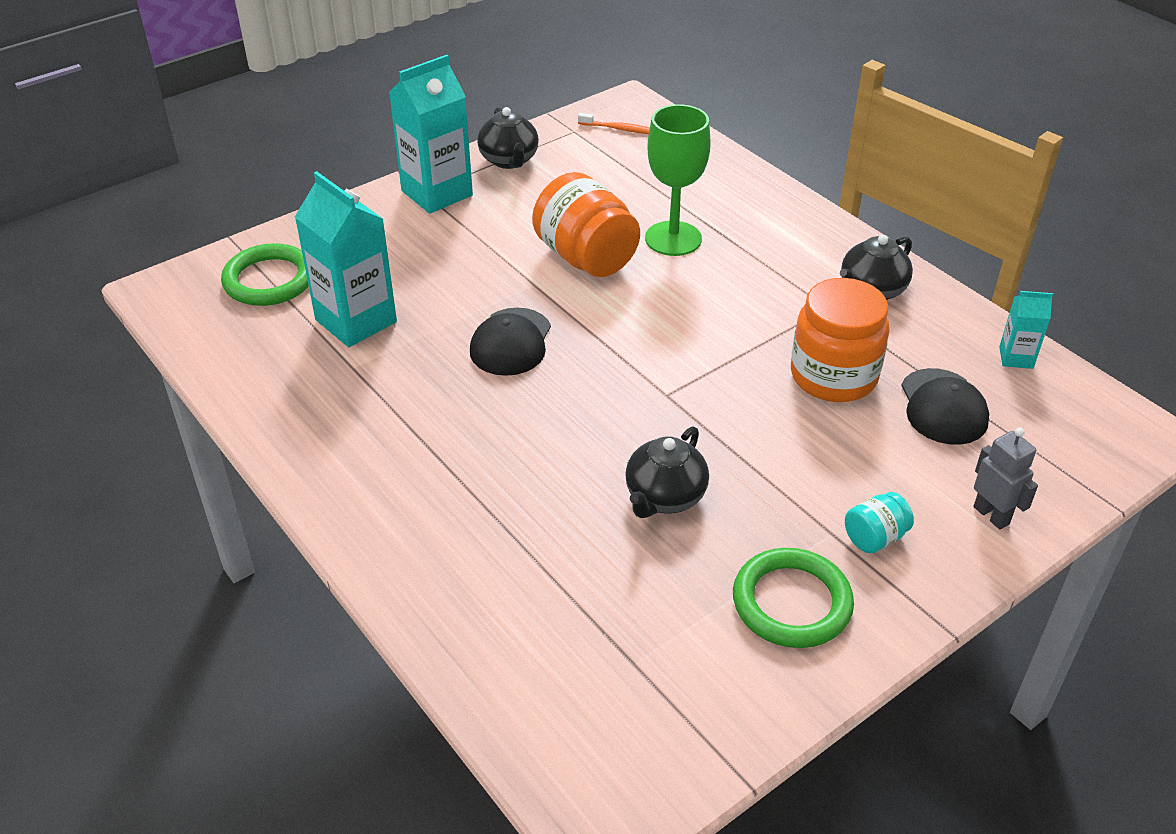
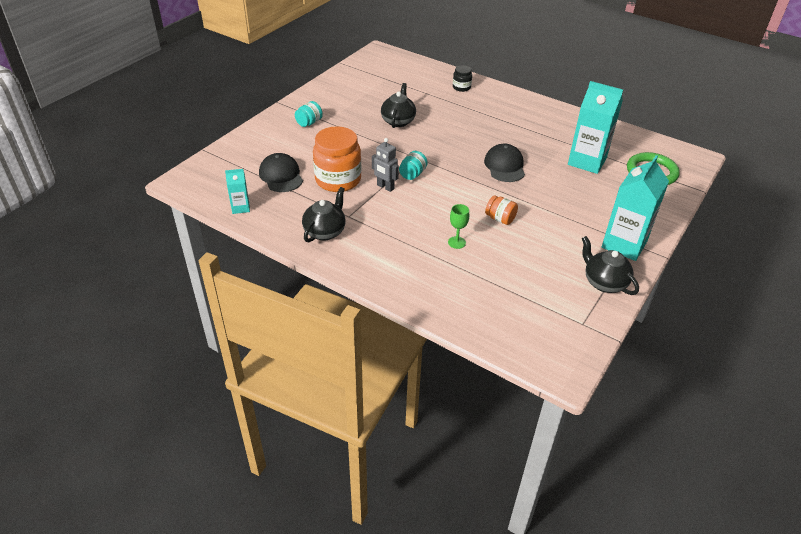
camera: 160 degrees right, 0 degrees up
orange jar [532,172,640,277] -> orange jar [485,196,518,225], size x0.48
orange toothbrush [578,113,650,134] -> none
green goblet [645,104,711,256] -> green goblet [448,204,469,249], size x0.48
green ring [733,548,854,648] -> none
grey robot [973,427,1038,530] -> grey robot moved to [372,138,399,192]
none -> turquoise jar [399,151,428,180]
none -> black jar [453,65,472,92]

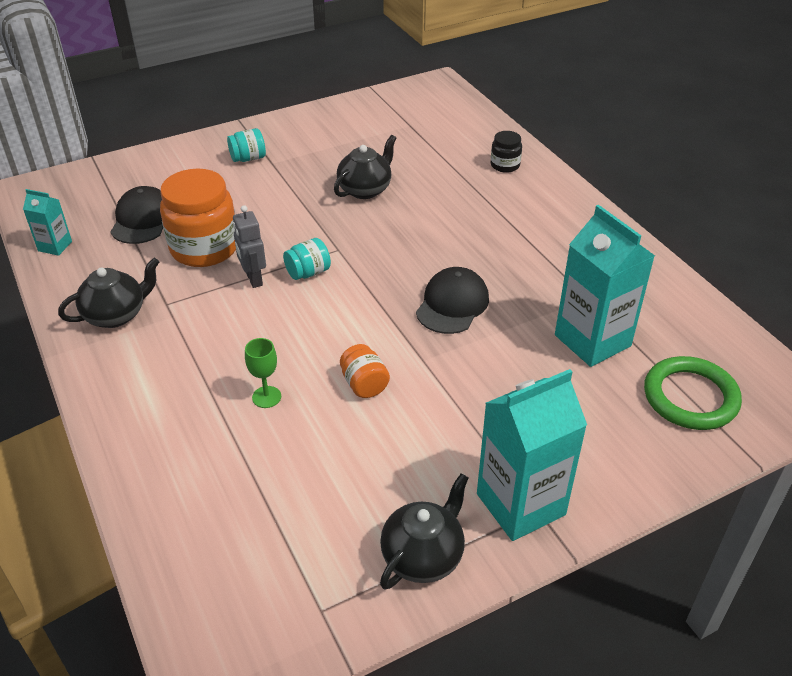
camera: 30 degrees right, 0 degrees up
black teapot [582,236,639,295] -> black teapot turned 45 degrees clockwise [380,474,468,589]

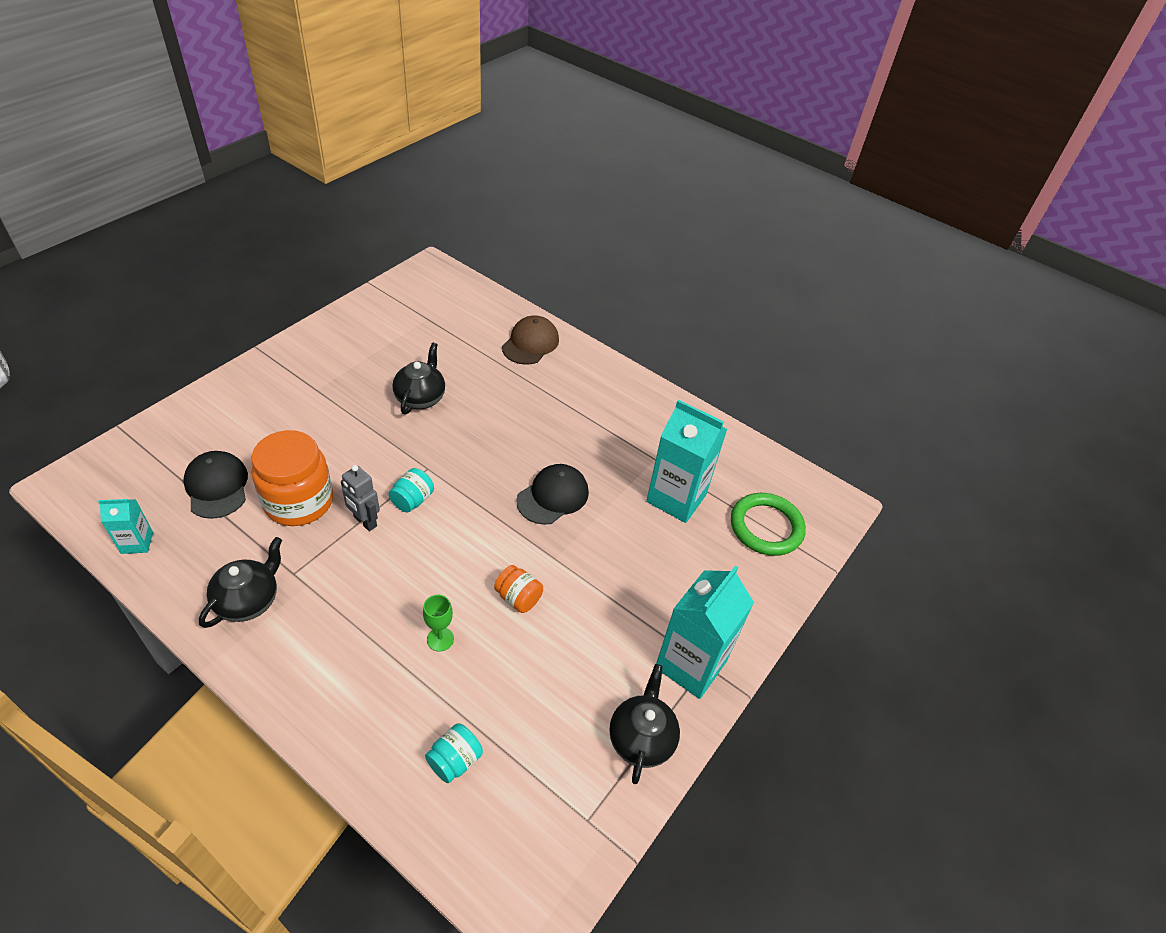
camera: 30 degrees left, 5 degrees up
turquoise jar [227,128,266,162] -> turquoise jar moved to [425,723,483,783]
black cap [416,267,489,334] -> black cap turned 45 degrees clockwise [517,464,589,525]
black jar [491,131,522,173] -> brown cap [502,315,559,365]

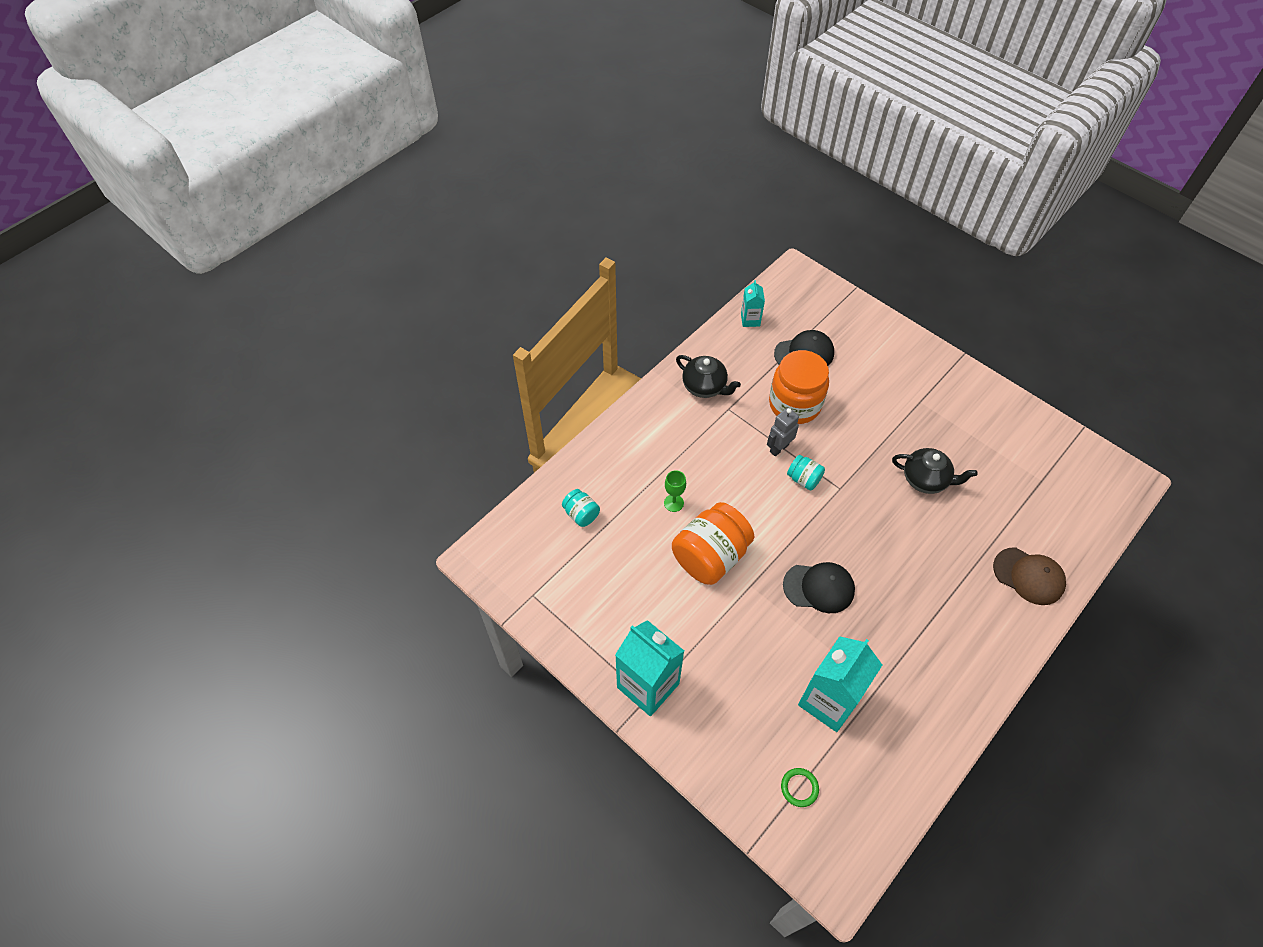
camera: 100 degrees right, 10 degrees up
orange jar [494,565,543,613] -> orange jar [672,502,754,585], size x2.07
black cap [517,464,589,525] -> black cap turned 45 degrees counterclockwise [783,562,855,613]
black teapot [609,664,680,784] -> none
green ring [731,493,806,556] -> green ring [781,768,819,807], size x0.49

